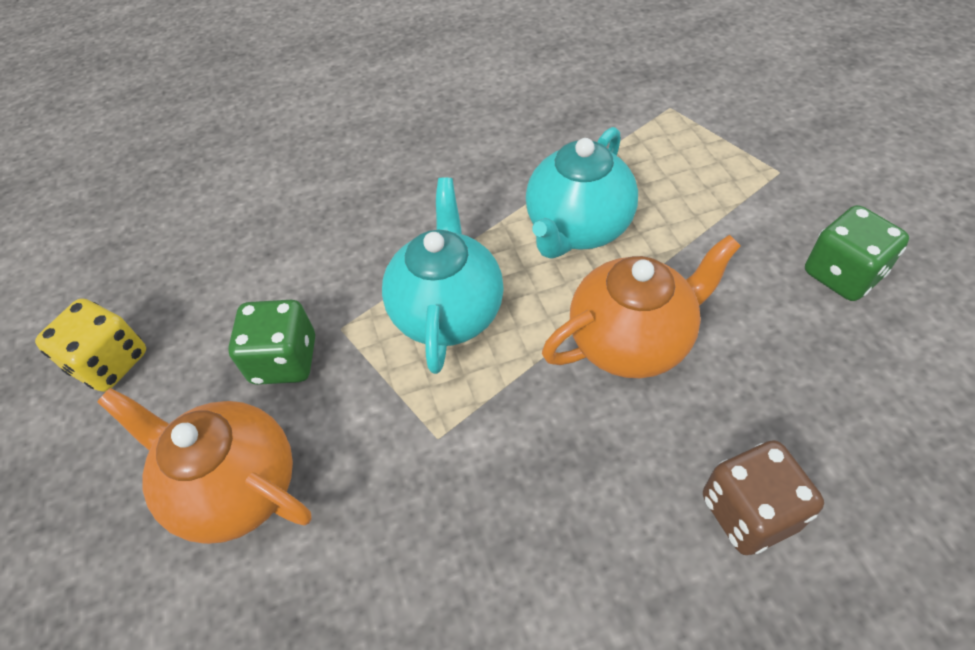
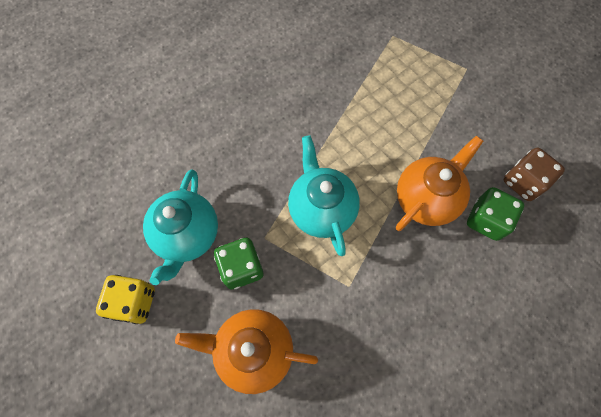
camera: 25 degrees left, 15 degrees up
turquoise teapot [526,127,638,259] -> turquoise teapot moved to [143,170,218,285]
brown dice [703,440,824,555] -> brown dice moved to [504,148,565,201]
green dice [805,205,909,301] -> green dice moved to [467,187,524,241]

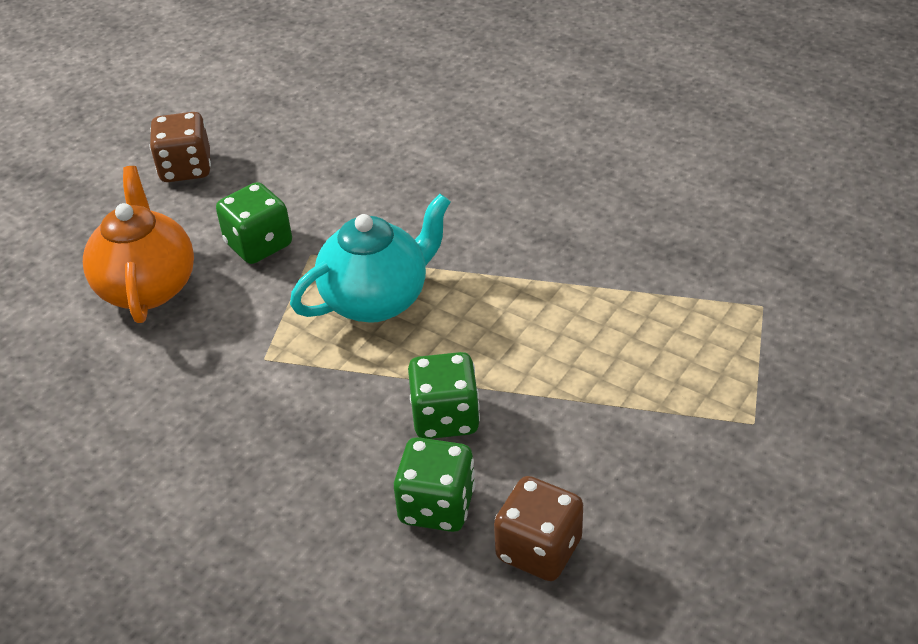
camera: 75 degrees right, 25 degrees down
yellow dice [96,275,155,324] -> brown dice [149,112,211,182]
turquoise teapot [143,170,218,285] -> none
orange teapot [396,136,483,231] -> green dice [408,352,480,439]

